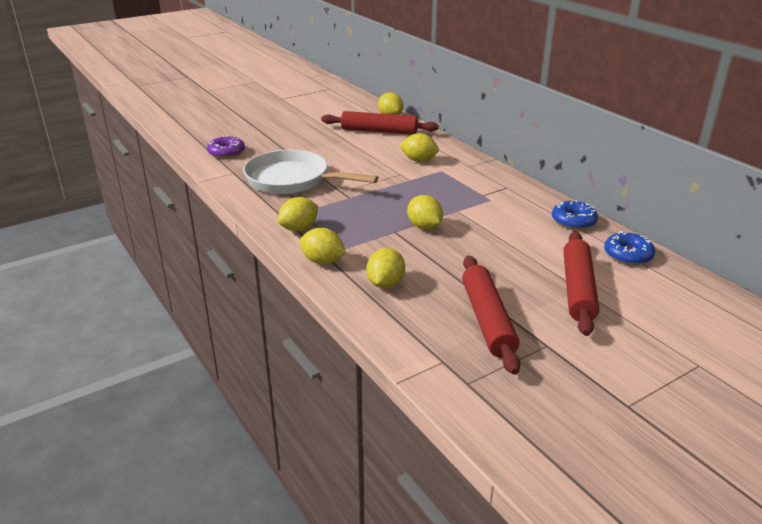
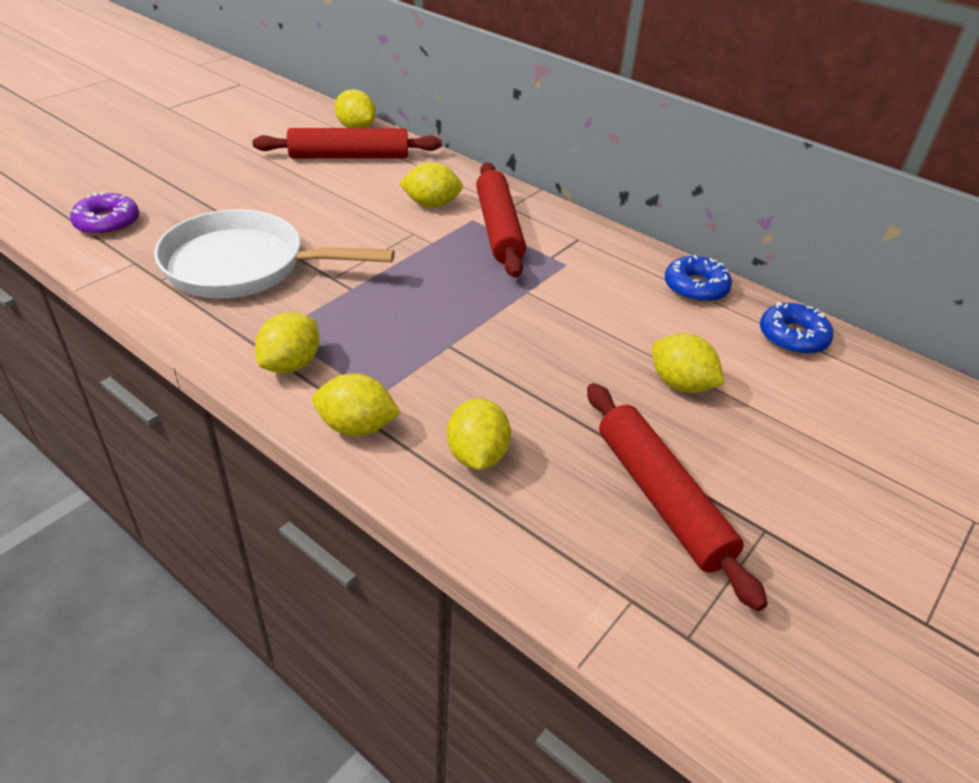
camera: 20 degrees left, 10 degrees up
yellow lemon [407,195,443,230] -> yellow lemon moved to [652,333,725,393]
red rolling pin [563,231,599,336] -> red rolling pin moved to [476,162,526,278]

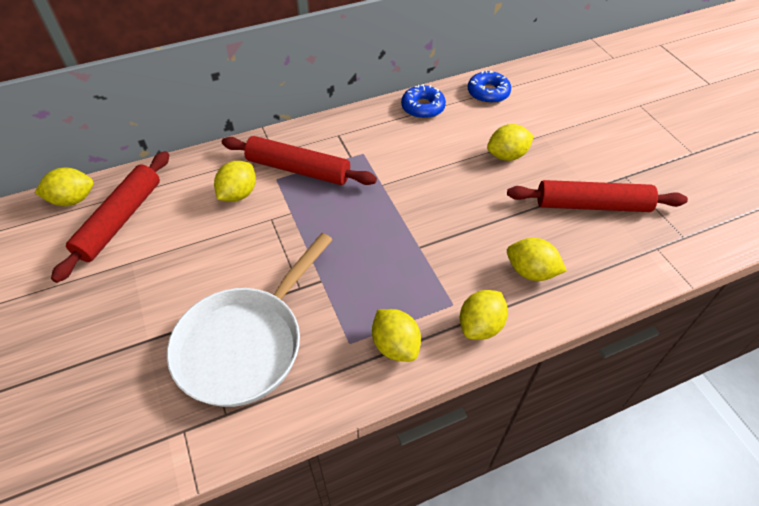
camera: 60 degrees left, 10 degrees up
purple donut [70,192,139,236] -> none

